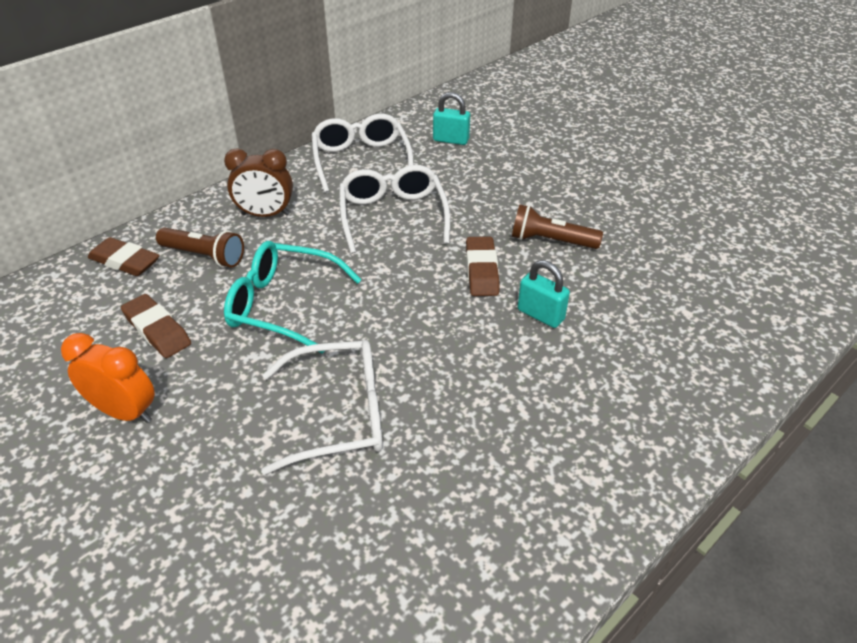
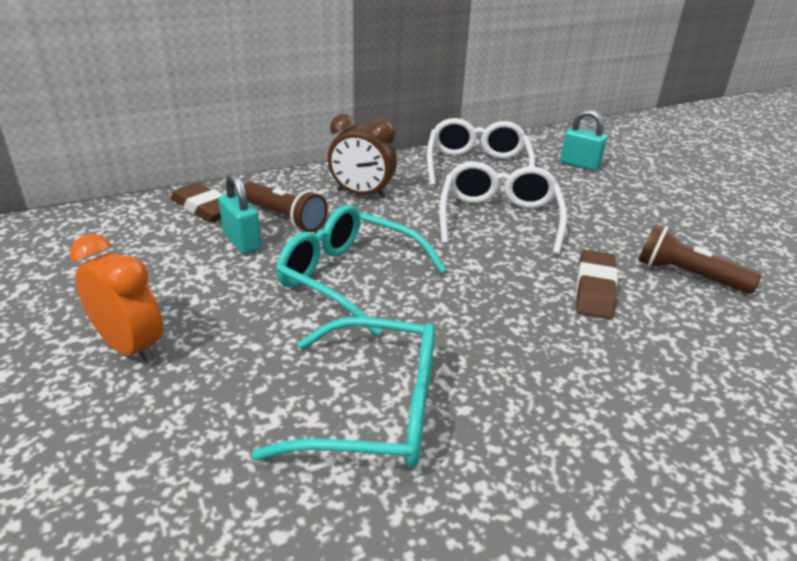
camera: 15 degrees right, 10 degrees down
brown eraser [121,294,191,358] -> none
white glasses [261,340,383,475] -> turquoise glasses [251,317,435,468]
turquoise padlock [518,260,570,328] -> turquoise padlock moved to [219,173,261,254]

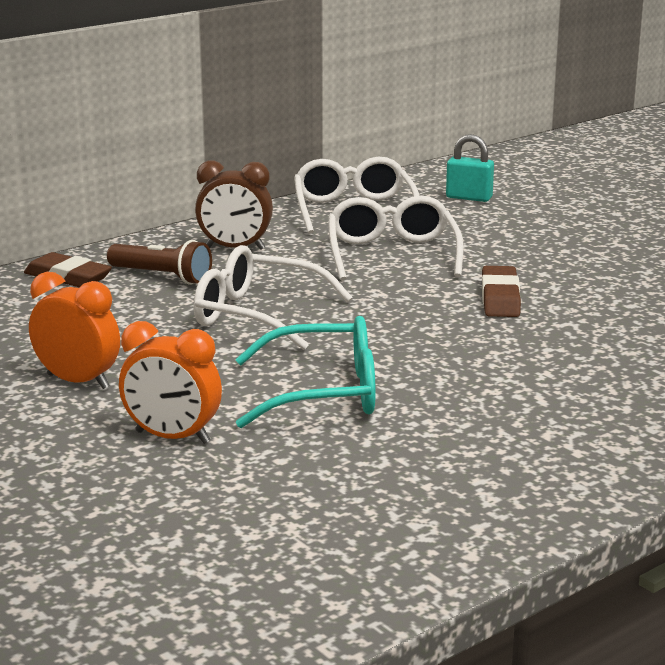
camera: 10 degrees left, 10 degrees down
turquoise padlock [219,173,261,254] -> none
turquoise glasses [276,205,447,336] -> white glasses [194,245,353,350]
brown flashlight [638,224,762,294] -> none
none -> orange clock [119,321,222,444]

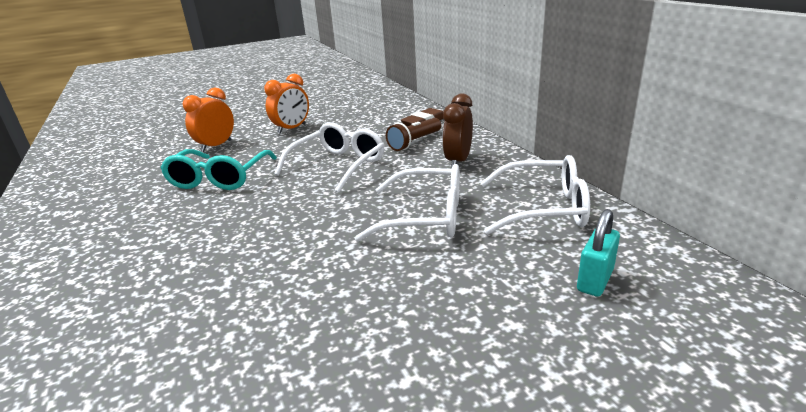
camera: 105 degrees right, 5 degrees up
brown eraser [482,266,521,317] -> none

